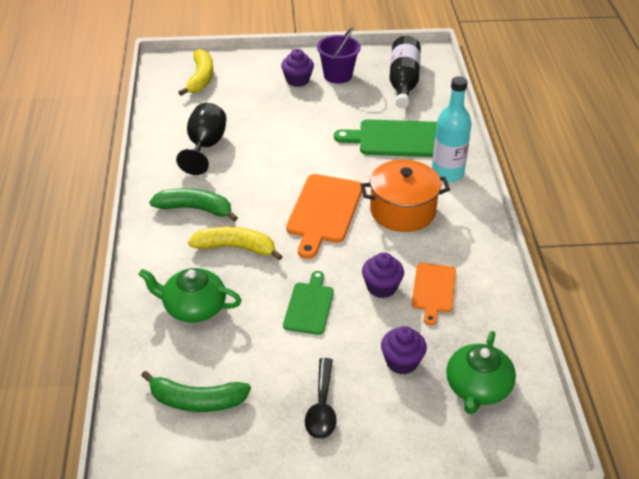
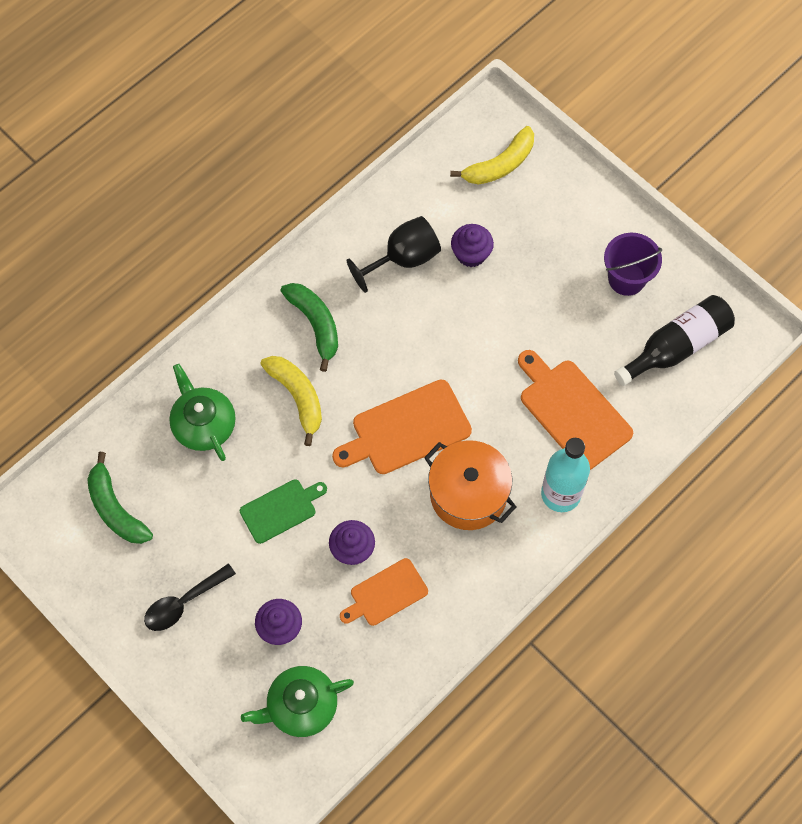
camera: 50 degrees right, 25 degrees up
purple cupcake [281,49,314,87] -> purple cupcake moved to [451,224,494,267]
green cutting board [334,119,437,157] -> orange cutting board [518,350,633,470]

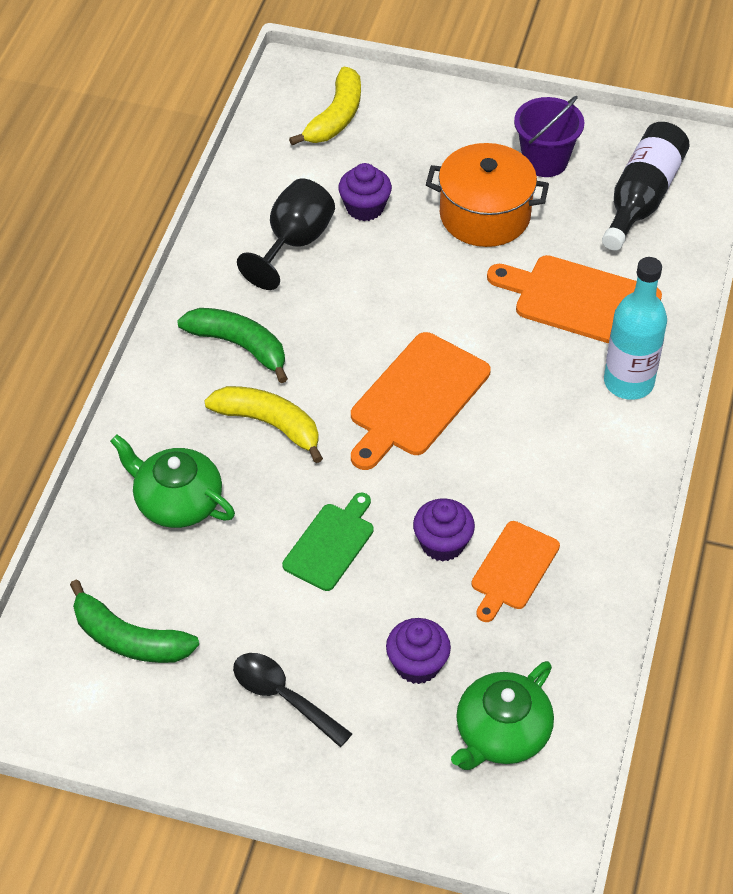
camera: 30 degrees left, 15 degrees down
black spoon [144,564,236,631] -> black spoon turned 105 degrees clockwise [233,653,352,747]
orange pot [424,440,516,530] -> orange pot moved to [426,143,549,247]

